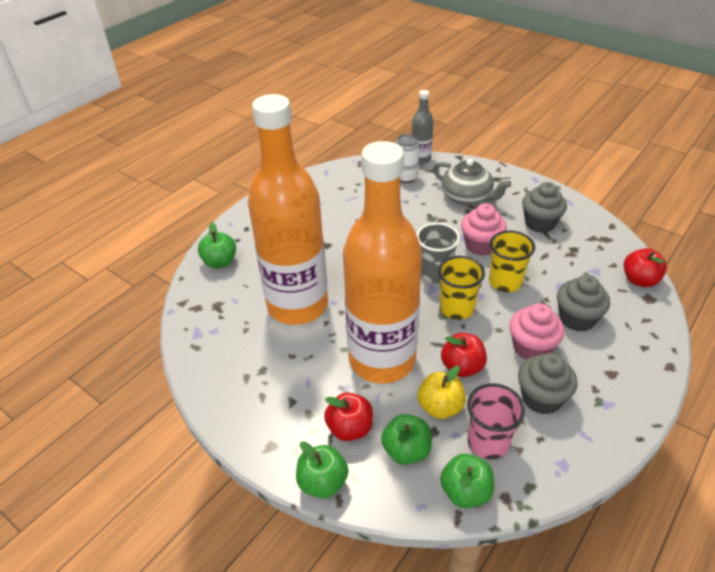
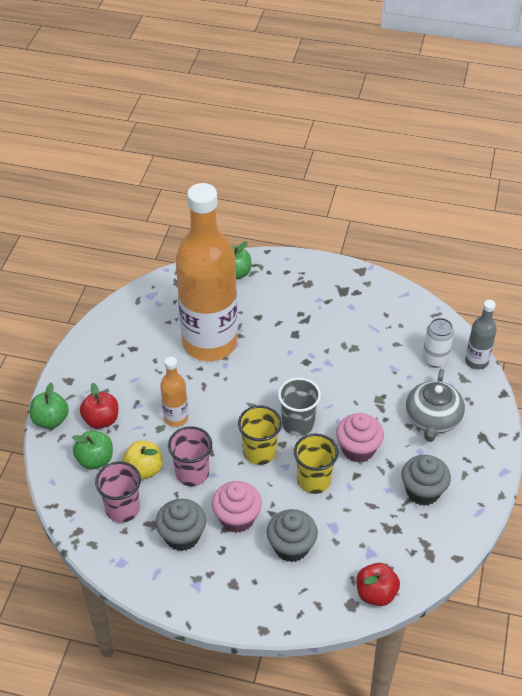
camera: 65 degrees right, 5 degrees up
orange bottle [343,141,422,383] -> orange bottle [160,357,188,427], size x0.42
green apple [440,454,494,508] -> none
red apple [441,333,487,377] -> pink cup [168,426,212,486]

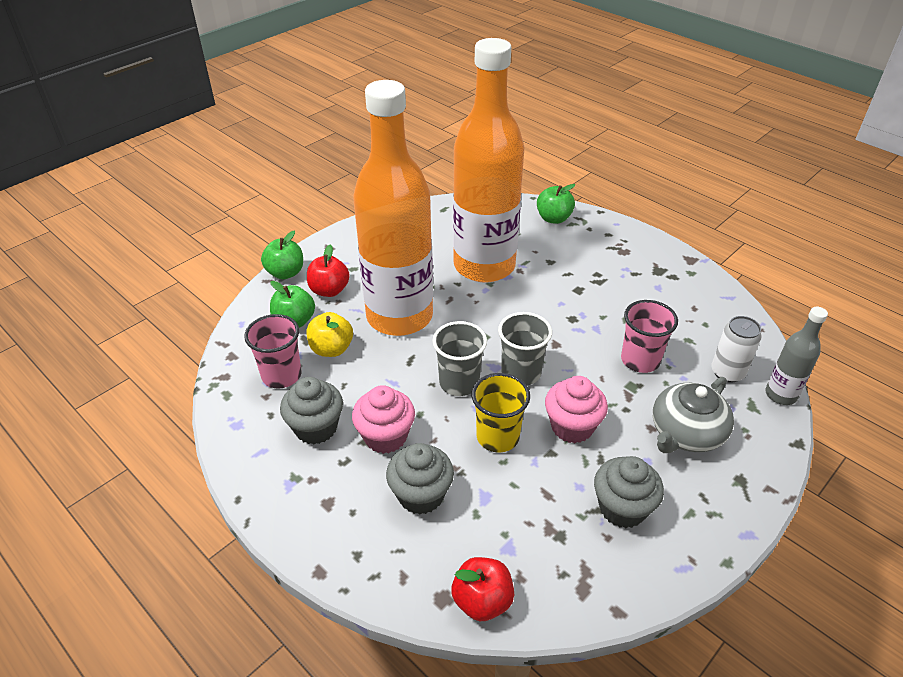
camera: 30 degrees right, 5 degrees down
orange bottle [160,357,188,427] -> orange bottle [353,80,433,336], size x2.37
pink cup [168,426,212,486] -> pink cup moved to [621,300,678,373]
yellow cup [238,406,282,465] -> grey cup [433,321,487,396]

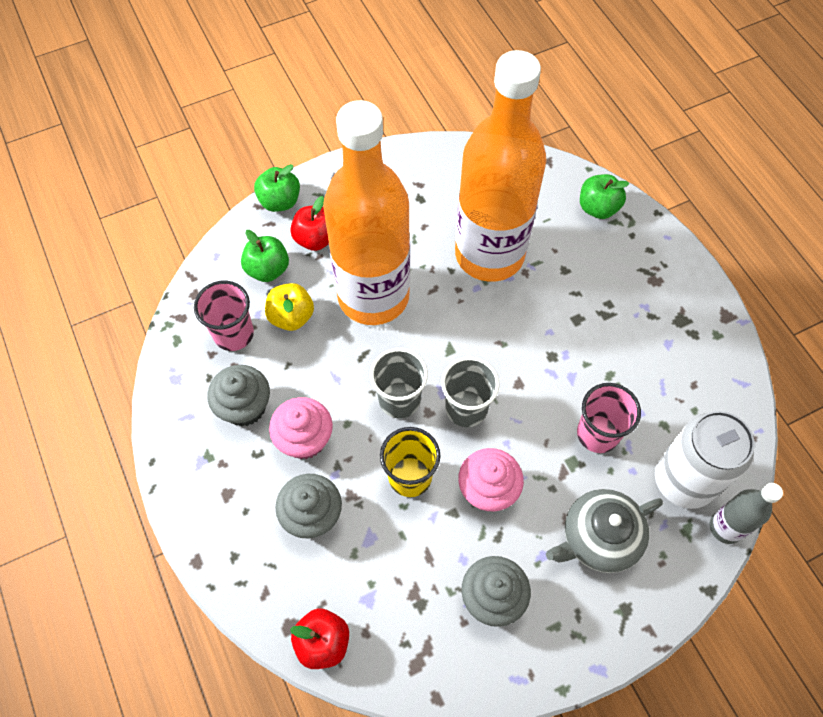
camera: 20 degrees right, 20 degrees up
white can [712,316,762,383] -> white can [655,411,755,509], size x1.68

